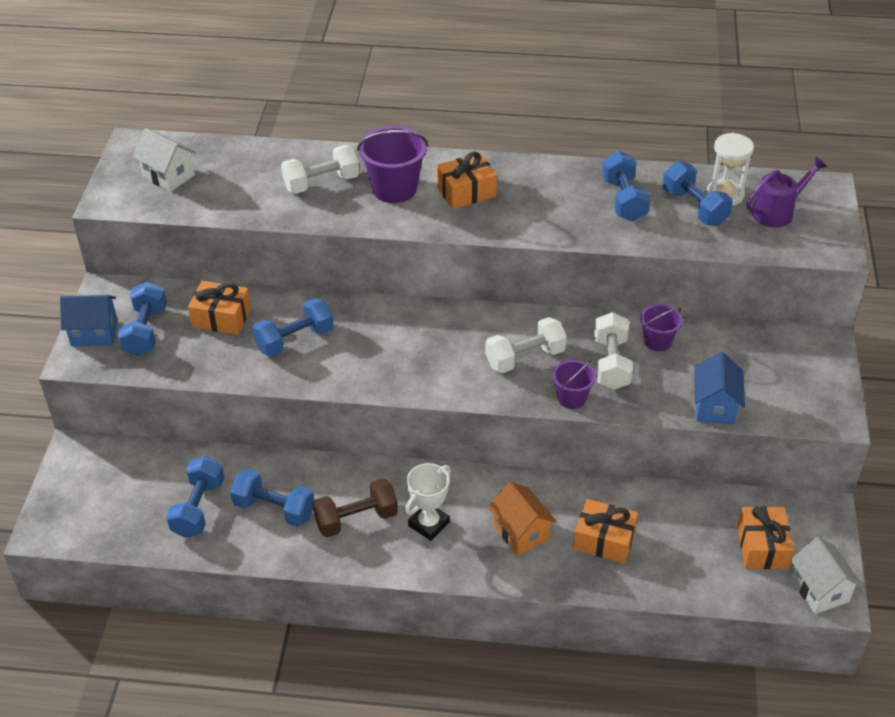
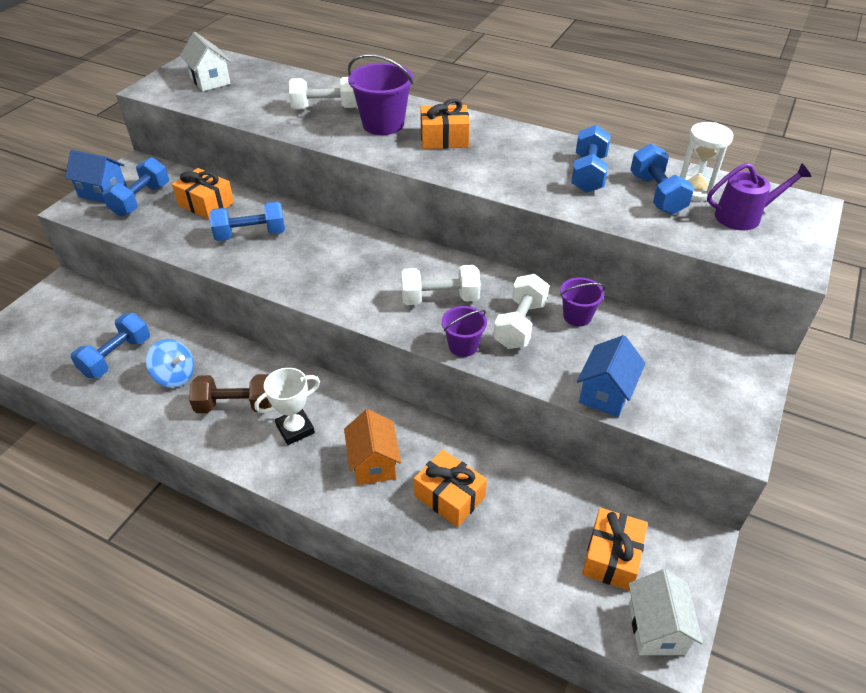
camera: 20 degrees right, 0 degrees up
blue dumbbell [230,468,315,527] -> blue spinning top [146,339,194,388]

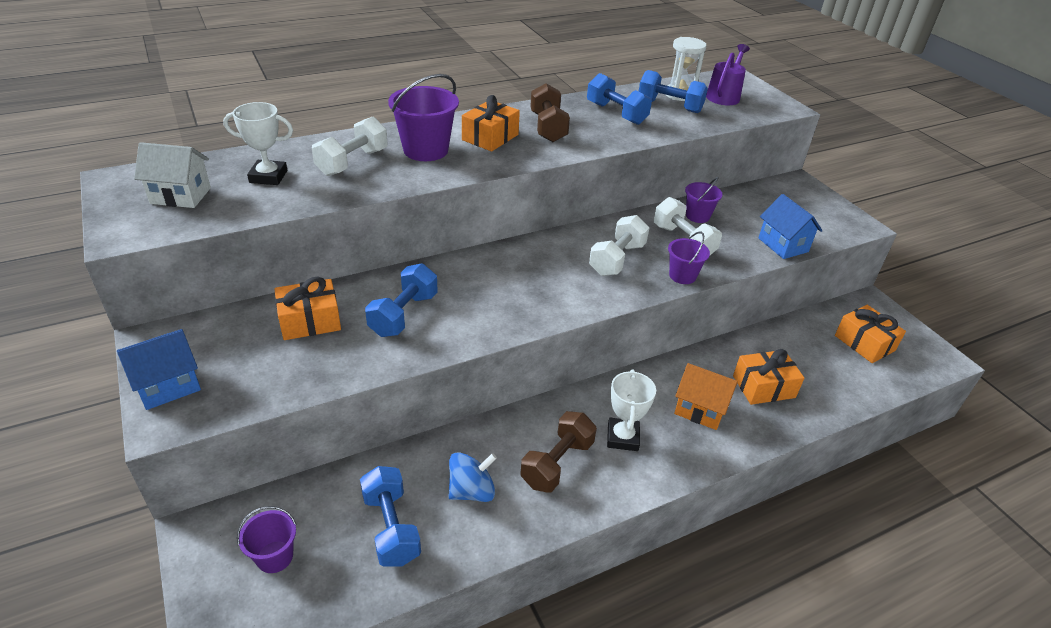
camera: 55 degrees left, 5 degrees down
blue dumbbell [102,157,169,216] -> none
white house [629,569,703,655] -> none
none -> white trophy [223,102,293,185]
none -> purple bucket [237,506,297,573]
none -> brown dumbbell [530,83,570,142]

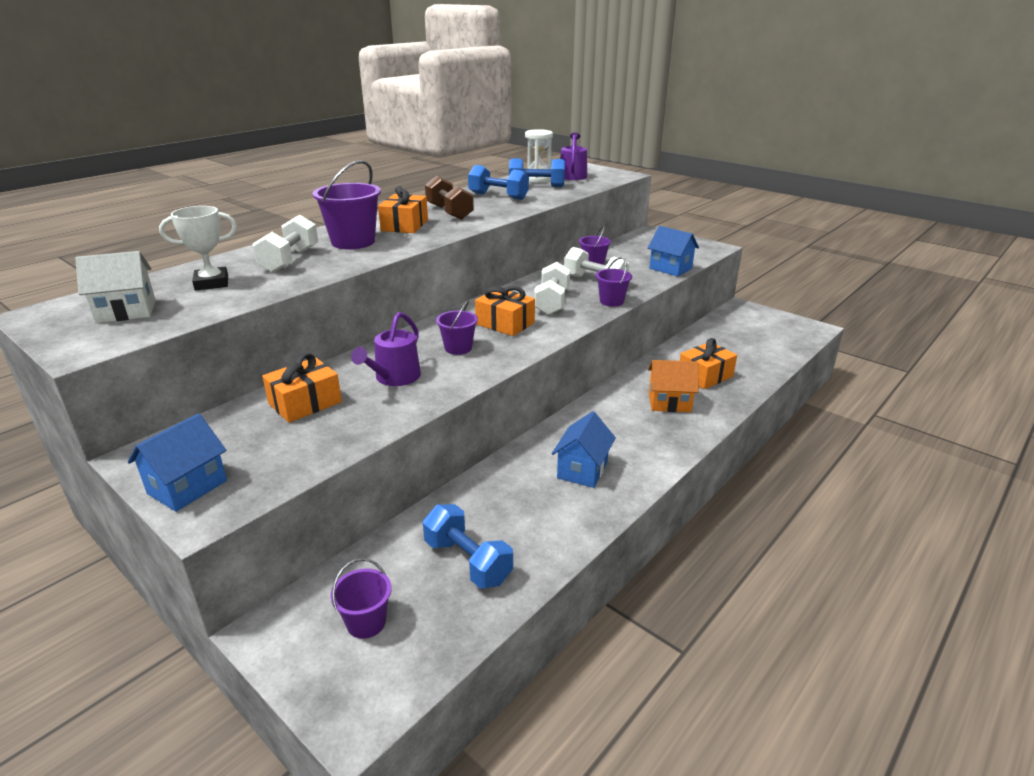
camera: 20 degrees left, 10 degrees down
blue dumbbell [365,263,438,337] -> purple watering can [351,312,421,386]
blue spinning top [448,452,497,502] -> none
brown dumbbell [521,411,597,493] -> blue house [552,411,616,488]
white trophy [607,369,656,451] -> none
orange gift [835,305,906,363] -> orange gift moved to [475,286,535,336]
none -> purple bucket [436,300,478,355]

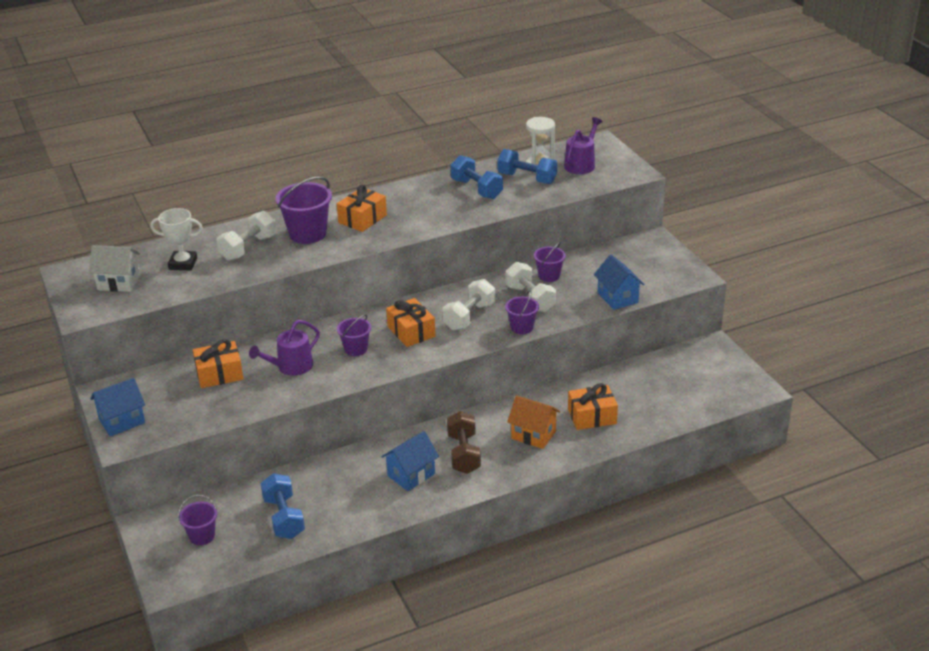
camera: 25 degrees right, 5 degrees up
brown dumbbell [425,176,474,220] -> brown dumbbell moved to [447,411,481,474]

